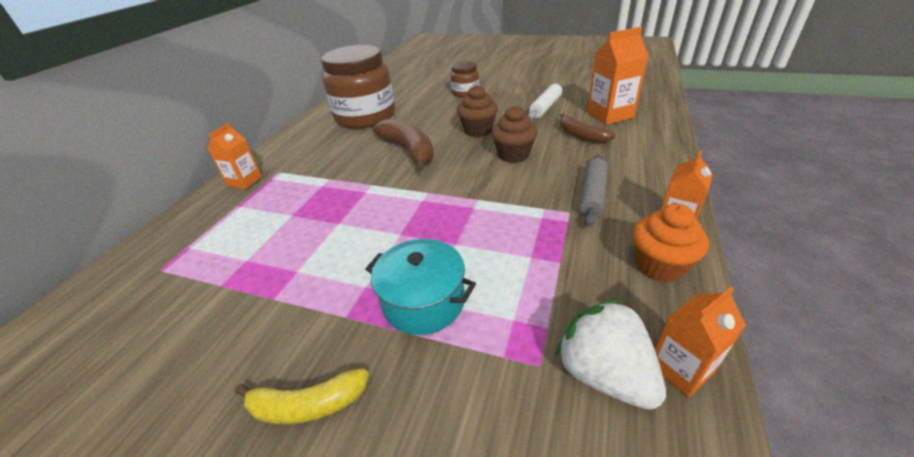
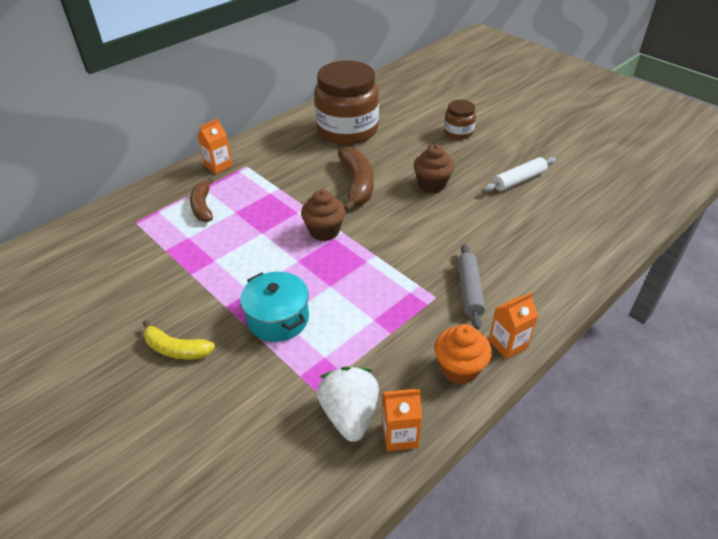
camera: 25 degrees right, 5 degrees up
brown cupcake [491,106,538,163] -> brown cupcake moved to [301,190,346,241]
brown banana [559,114,616,143] -> brown banana moved to [190,178,214,222]
grey rolling pin [580,154,608,227] -> grey rolling pin turned 45 degrees counterclockwise [457,244,485,330]
orange carton [587,27,648,125] -> none

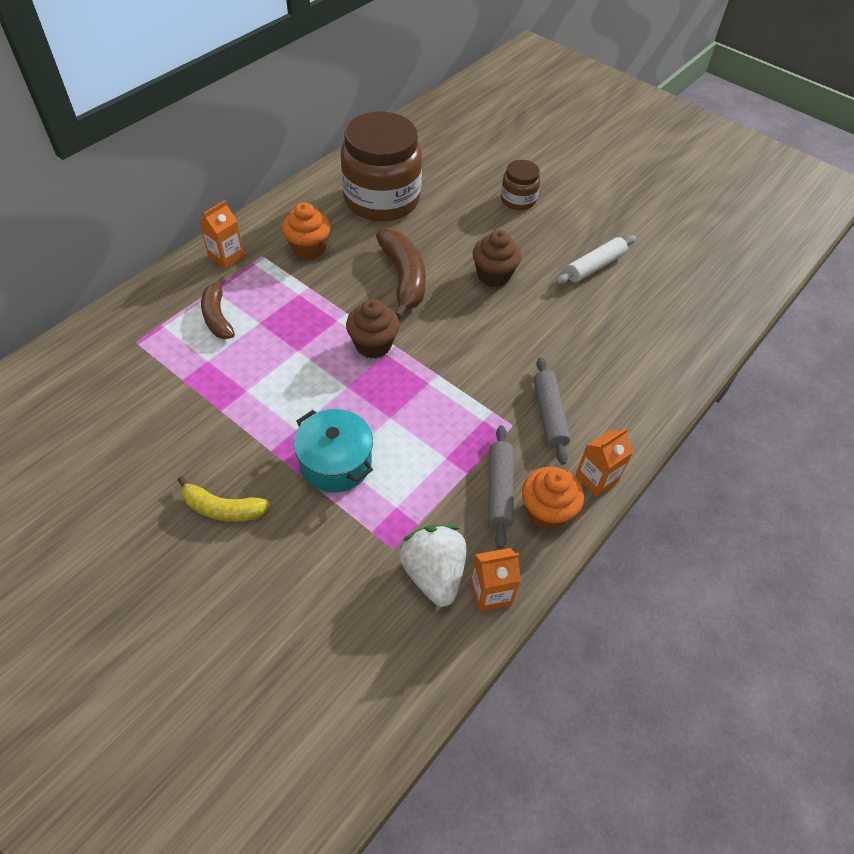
camera: 10 degrees left, 10 degrees up
none -> orange cupcake [282,202,331,260]
none -> grey rolling pin [488,425,514,548]

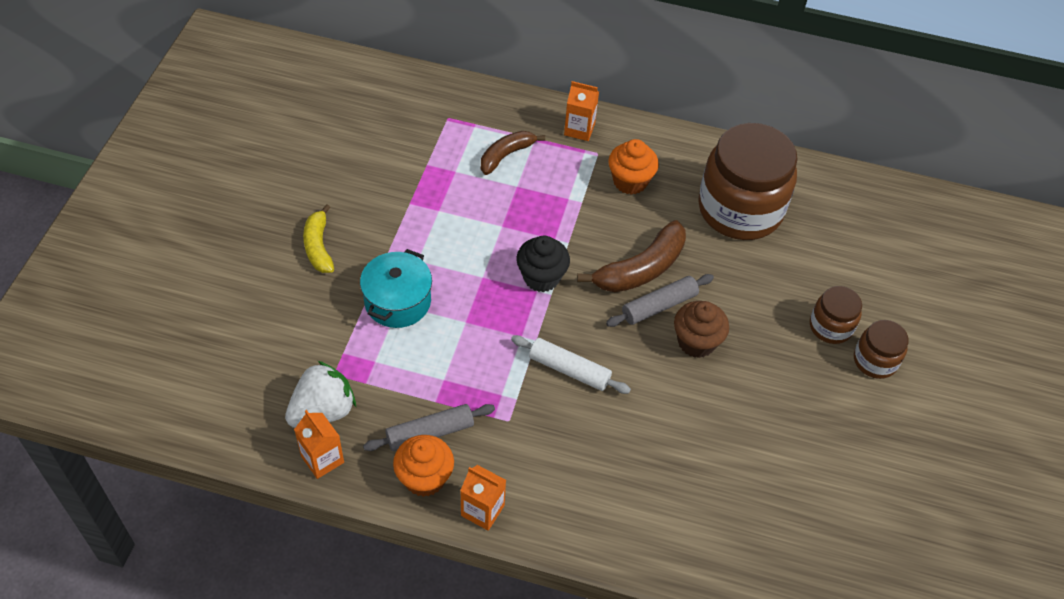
camera: 65 degrees right, 0 degrees up
brown cupcake [346,299,400,359] -> black cupcake [516,236,570,292]
grey rolling pin [534,357,570,465] -> grey rolling pin moved to [606,274,714,327]
white rolling pin [556,236,636,284] -> white rolling pin moved to [511,335,631,394]
none -> brown jar [854,320,909,379]

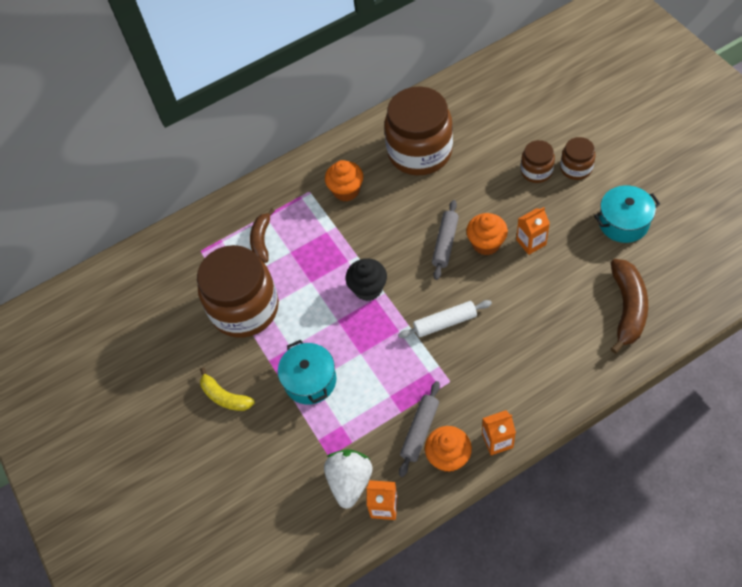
camera: 35 degrees left, 5 degrees up
orange carton [564,81,599,141] -> orange carton moved to [516,207,550,255]
brown banana [577,220,686,292] -> brown banana moved to [611,259,648,354]
brown cupcake [674,301,729,358] -> orange cupcake [466,213,508,255]
none -> brown jar [197,245,279,338]
none -> turquoise pot [594,185,660,243]

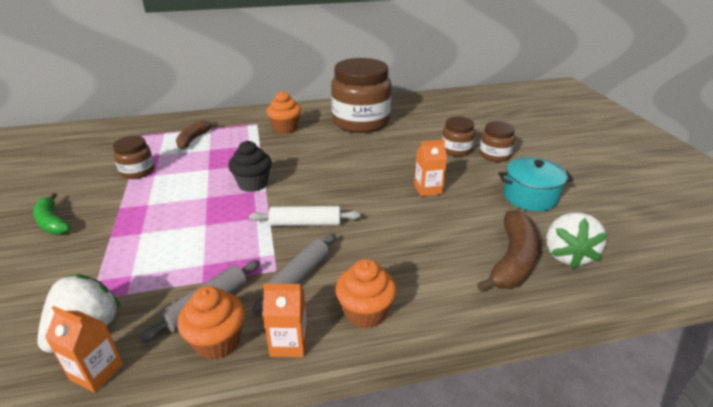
camera: 10 degrees right, 25 degrees down
brown jar [197,245,279,338] -> brown jar [113,136,155,179], size x0.48
yellow banana [200,368,255,411] -> green banana [33,193,71,235]
turquoise pot [278,340,336,405] -> none
grey rolling pin [432,200,459,280] -> grey rolling pin moved to [252,234,336,313]
orange cupcake [466,213,508,255] -> orange cupcake moved to [335,259,397,329]
none -> white strawberry [546,212,608,269]

